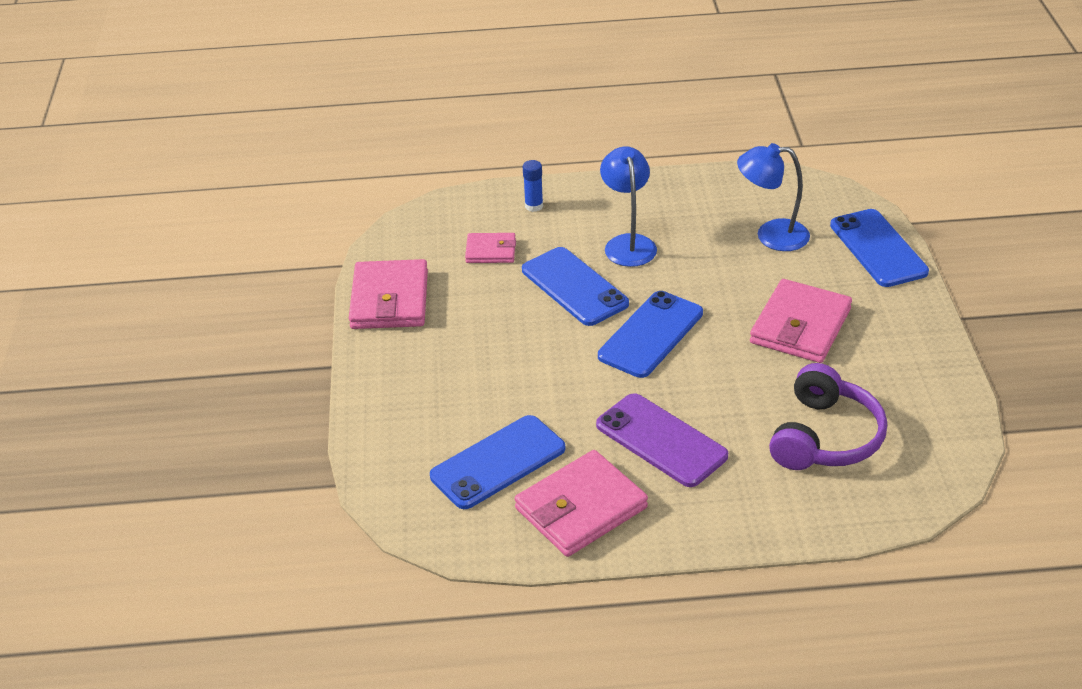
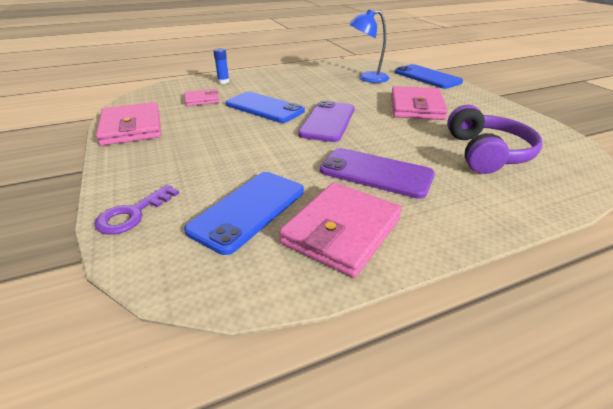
camera: 20 degrees left, 5 degrees down
blue phone [598,291,703,378] -> purple phone [298,100,355,142]
blue lamp [600,146,657,267] -> none
none -> purple key [95,185,179,235]

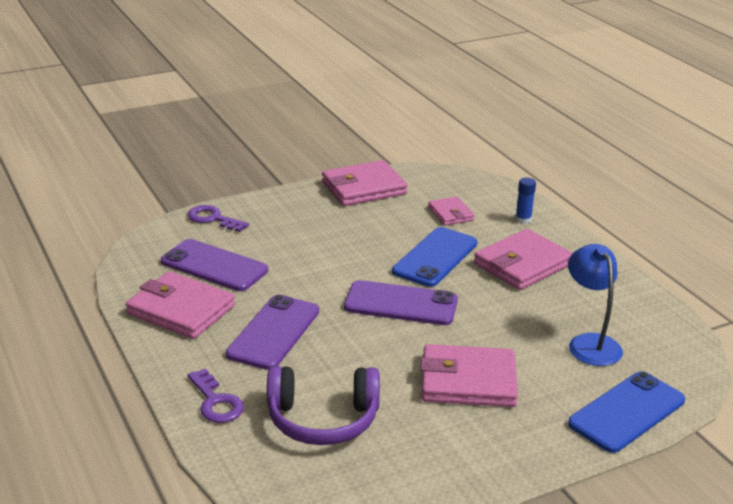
camera: 85 degrees right, 5 degrees down
blue phone [184,172,304,255] -> purple phone [161,239,268,291]
none -> purple key [187,368,244,423]
none -> pink wallet [474,229,572,290]

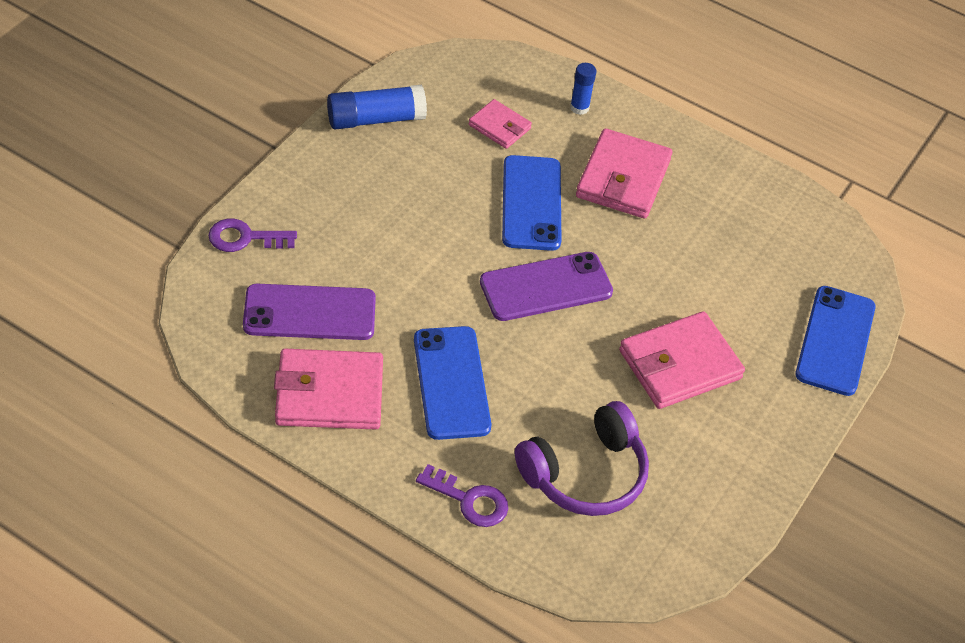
camera: 35 degrees left, 20 degrees up
purple phone [226,295,319,370] -> blue phone [414,326,491,440]
pink wallet [322,160,408,206] -> blue glue stick [327,85,427,129]
blue lamp [568,244,623,366] -> none

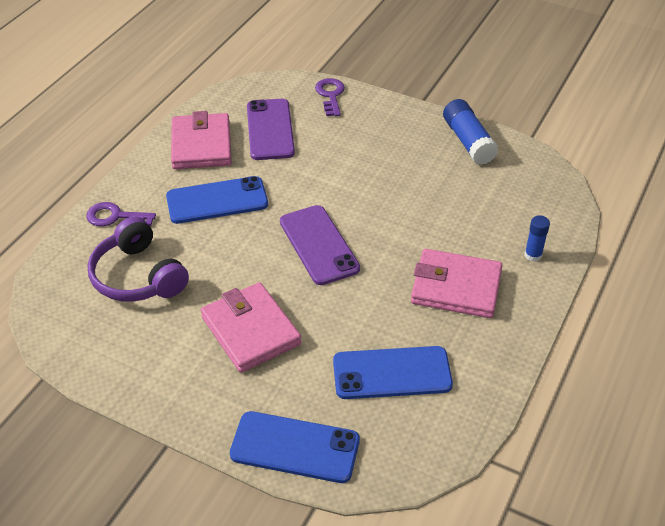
camera: 90 degrees right, 5 degrees down
purple key [416,464,508,527] -> purple key turned 75 degrees clockwise [86,202,156,227]
pink wallet [469,99,532,149] -> none
blue phone [502,155,562,251] -> blue phone moved to [333,346,453,399]

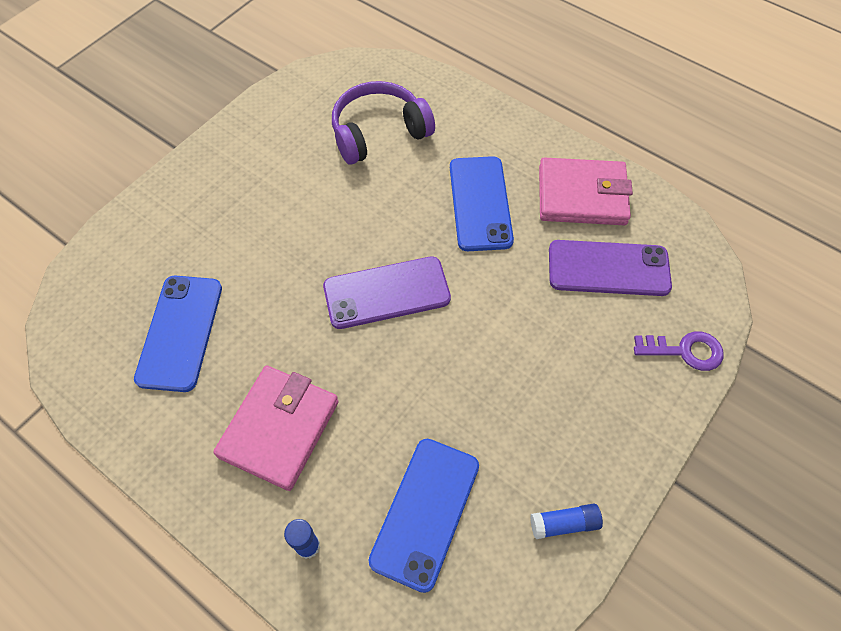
camera: 100 degrees right, 15 degrees up
purple key [86,202,156,227] -> none
pink wallet [201,282,301,373] -> none
blue phone [230,411,360,483] -> blue phone moved to [368,439,479,593]
blue glue stick [443,99,499,165] -> blue glue stick [530,504,603,539], size x0.57

